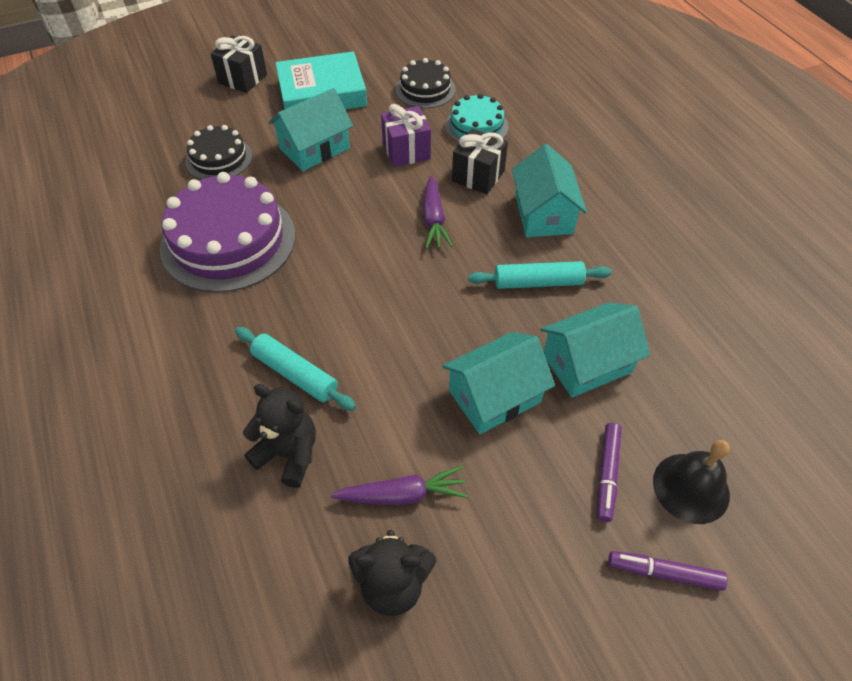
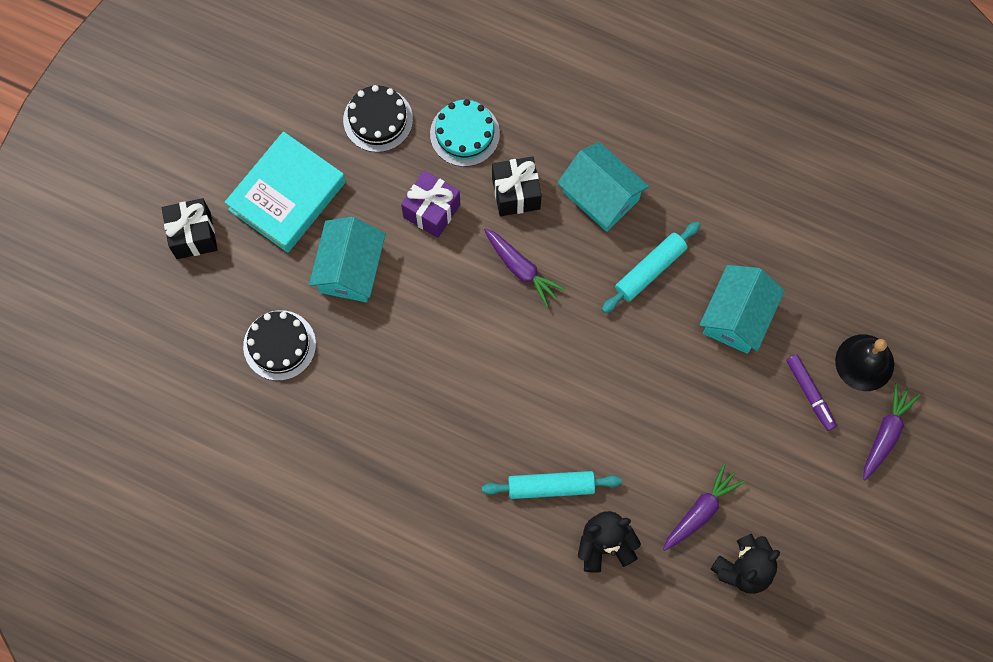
camera: 40 degrees left, 20 degrees up
purple cake [160,172,295,293] -> none
turquoise house [442,332,555,434] -> none
purple marker [608,551,728,591] -> purple carrot [863,383,921,480]

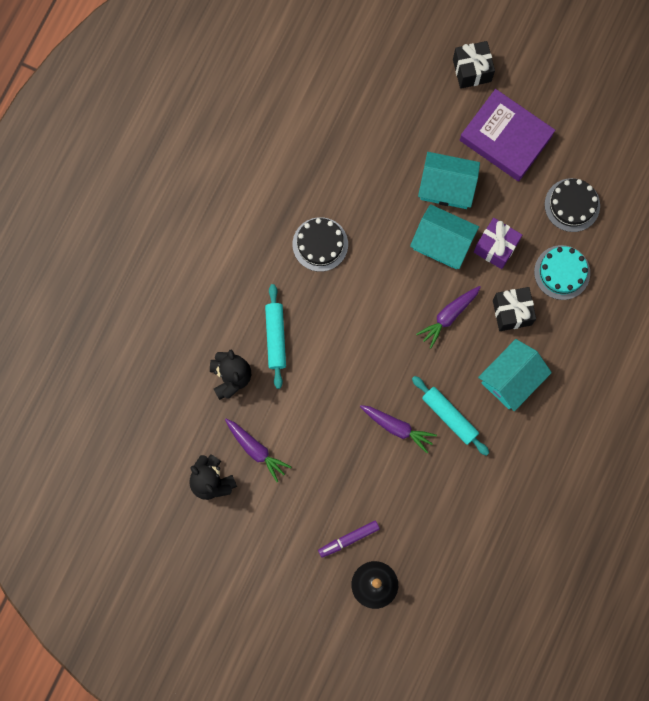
camera: 90 degrees right, 5 degrees up
turquoise book [225,131,346,253] -> purple book [460,89,555,181]
black cake [243,310,316,381] -> black cake moved to [293,217,348,272]
turquoise house [700,265,785,354] -> turquoise house moved to [410,204,479,269]
purple carrot [863,383,921,480] -> purple carrot moved to [360,405,437,453]

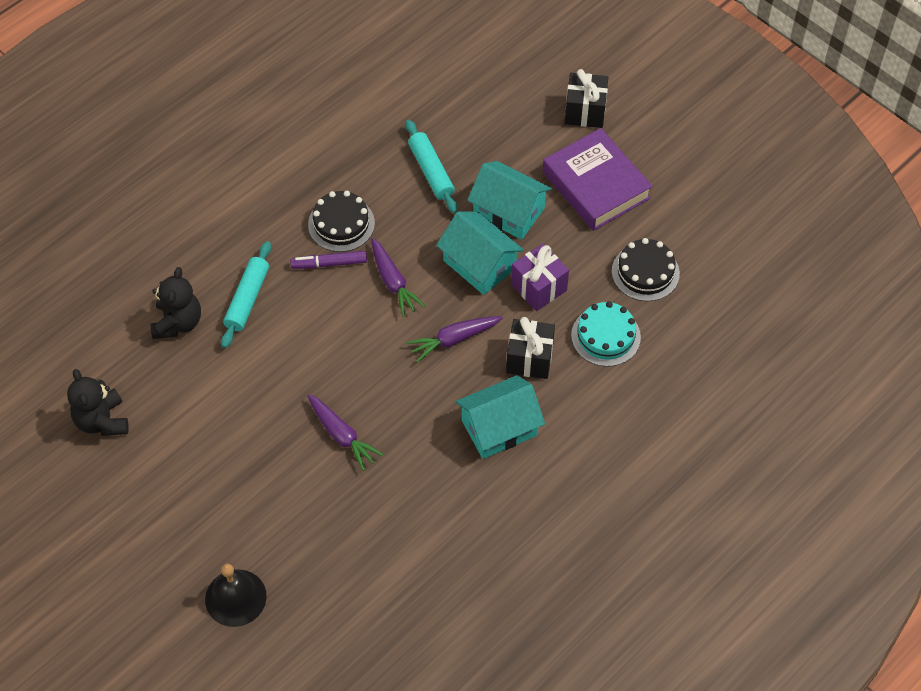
camera: 20 degrees right, 20 degrees down
purple carrot [225,419,291,482] -> purple carrot moved to [371,238,425,316]
purple marker [318,521,380,558] -> purple marker moved to [290,251,367,269]
turquoise rolling pin [412,376,489,456] -> turquoise rolling pin moved to [406,120,458,214]

